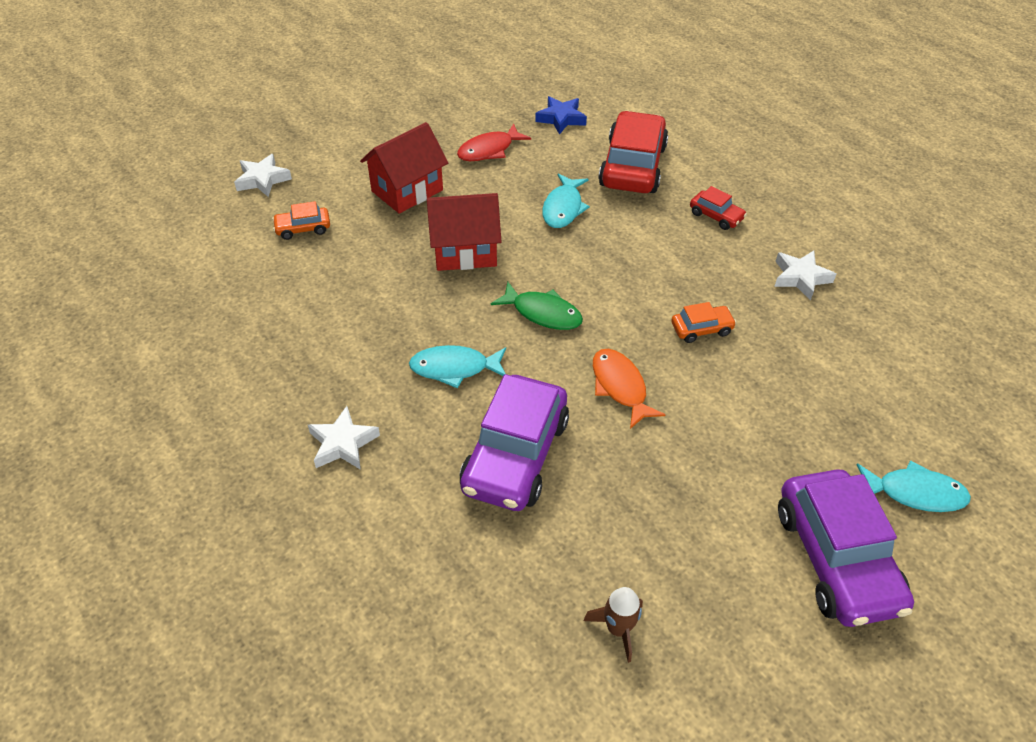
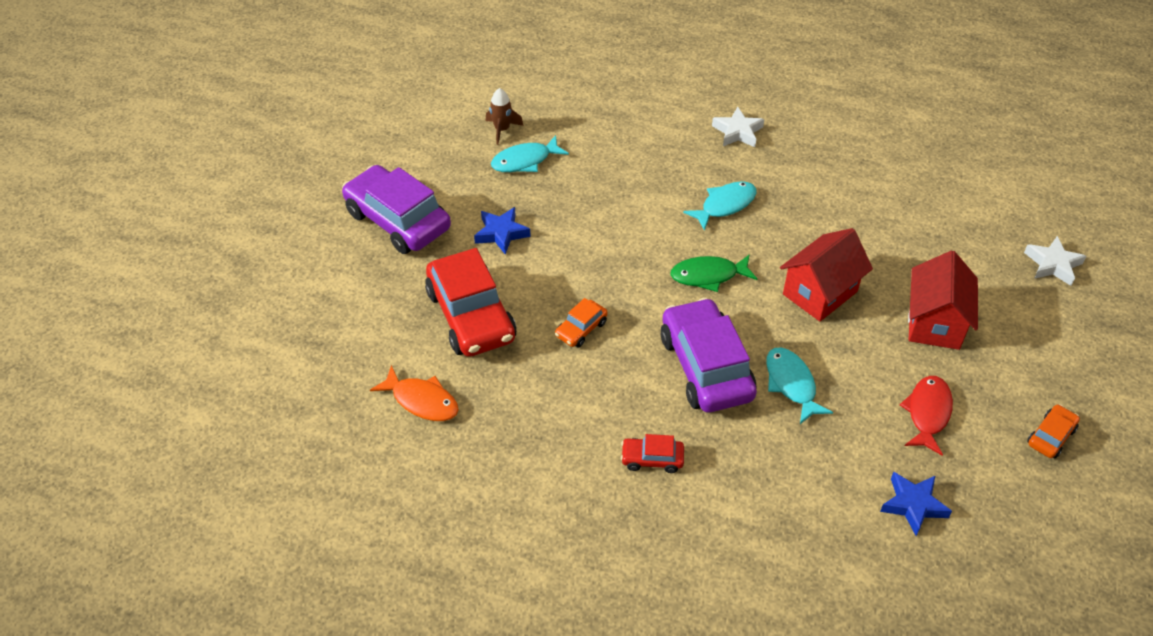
camera: 145 degrees right, 0 degrees up
orange car [272,201,330,240] -> orange car moved to [1027,404,1080,459]
purple car [460,374,569,511] -> purple car moved to [661,298,757,412]
orange fish [593,349,665,429] -> orange fish moved to [370,365,459,421]
red car [598,111,669,193] -> red car moved to [425,248,516,357]
white star [774,251,836,301] -> none
turquoise fish [856,460,971,512] -> turquoise fish moved to [491,135,569,172]
none -> blue star [474,207,531,255]

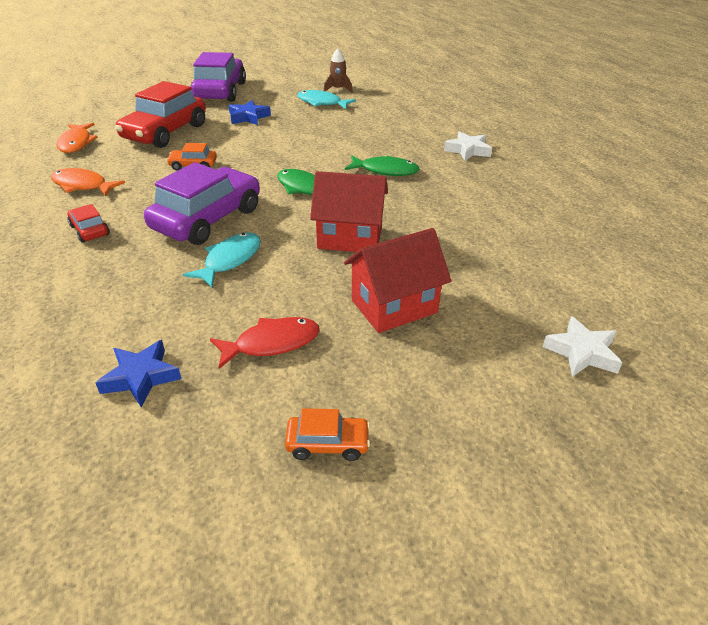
camera: 50 degrees right, 10 degrees down
turquoise fish [683,181,757,231] -> green fish [345,156,420,176]
none -> orange fish [51,168,125,197]

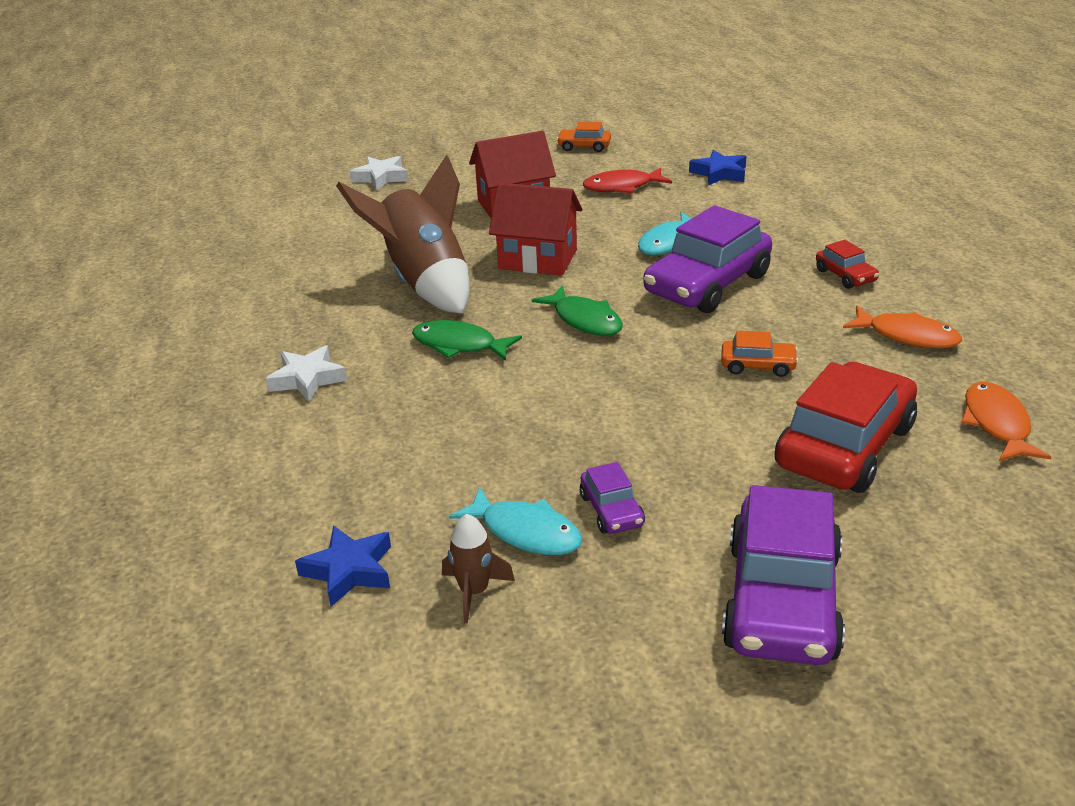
camera: 170 degrees left, 5 degrees down
blue star [229,100,271,125] -> blue star moved to [295,525,391,607]
none -> brown rocket [336,155,469,313]
none -> purple car [580,462,645,534]

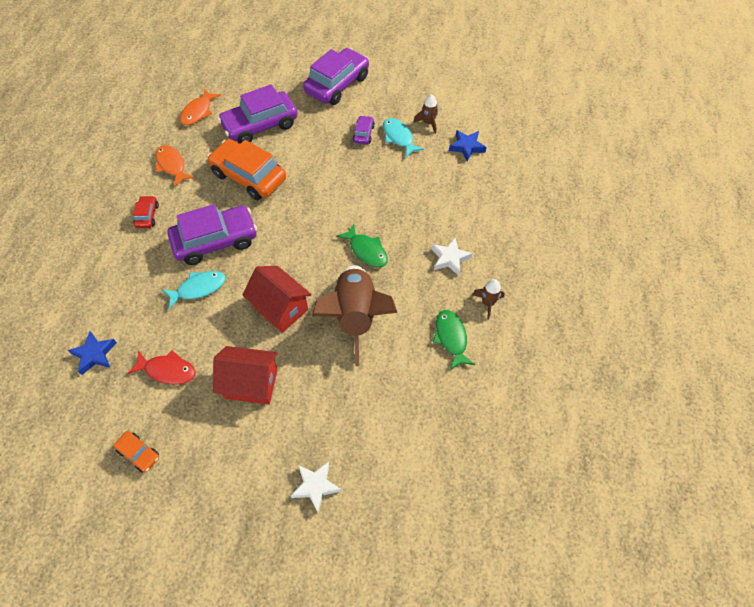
camera: 155 degrees left, 25 degrees up
green fish [532,286,623,336] -> green fish moved to [433,310,475,370]
orange car [721,330,799,377] -> orange car [207,139,286,200], size x2.17
red car [775,362,917,493] -> purple car [218,84,298,143]
none -> brown rocket [472,279,505,320]

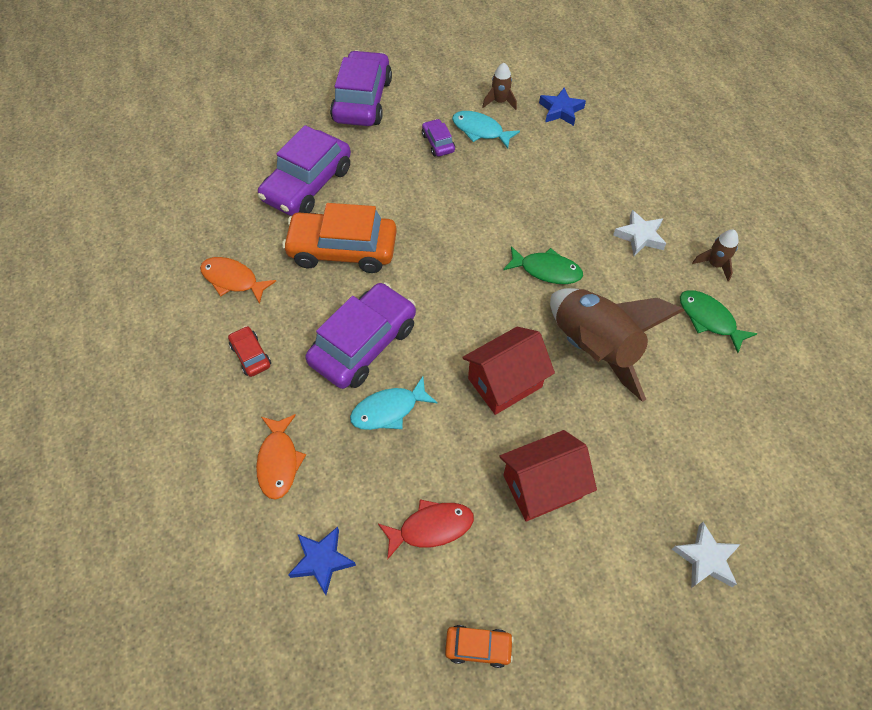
camera: 30 degrees left, 0 degrees up
turquoise fish [162,271,226,309] -> turquoise fish turned 150 degrees counterclockwise [350,376,438,430]
orange fish [180,89,221,125] -> orange fish moved to [256,414,306,500]
red house [243,266,312,333] -> red house turned 45 degrees counterclockwise [462,327,555,415]

